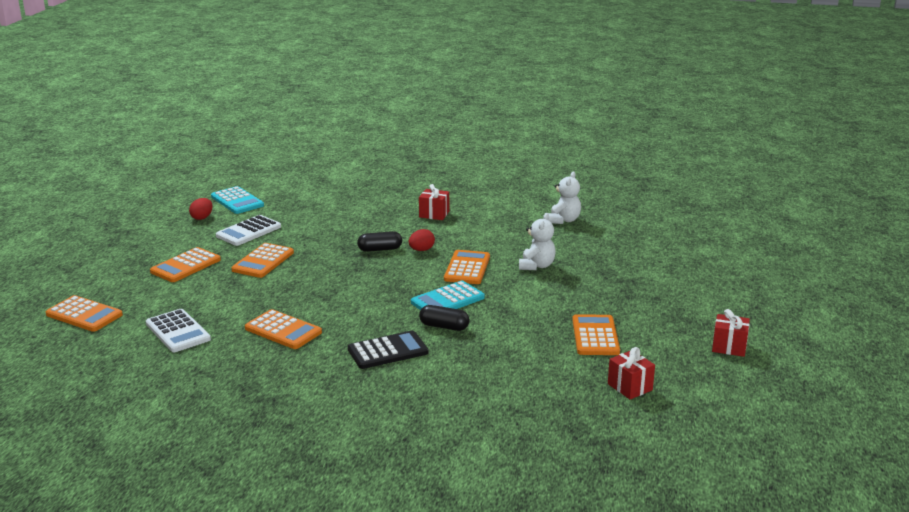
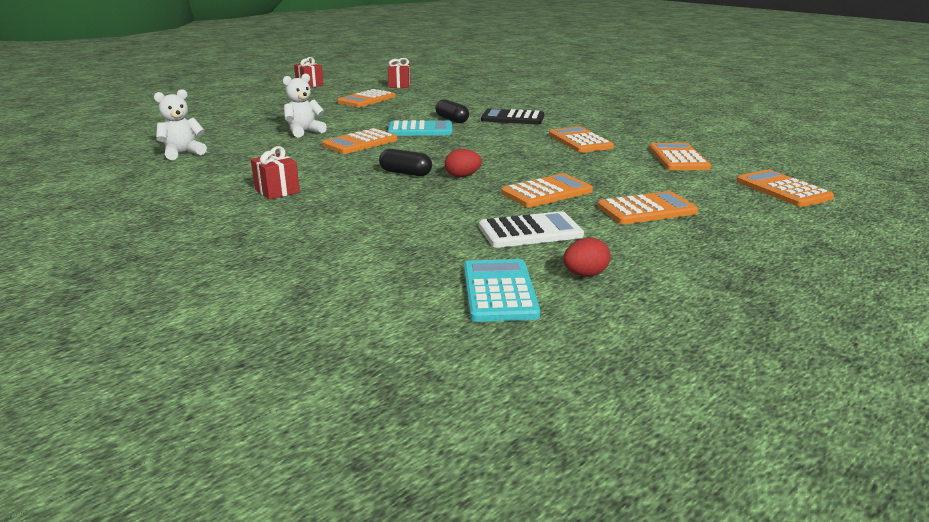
camera: 145 degrees left, 0 degrees up
white calculator [146,309,211,352] -> orange calculator [649,143,711,170]
red egg [409,229,435,251] -> red egg moved to [445,149,482,177]

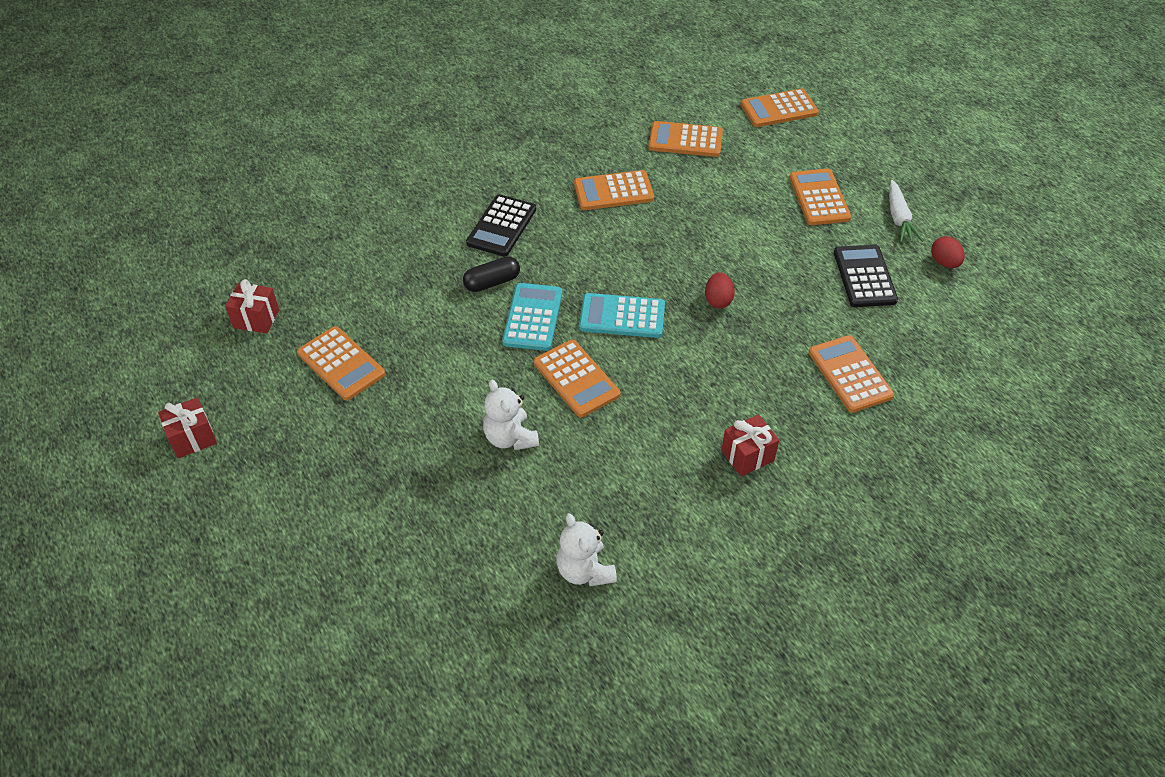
camera: 80 degrees left, 25 degrees up
black capsule [379,149,432,176] -> none
turquoise calculator [464,259,540,322] -> turquoise calculator moved to [579,293,665,338]
white calculator [479,211,584,248] -> black calculator [834,245,898,307]
orange calculator [501,174,593,208] -> orange calculator moved to [809,335,894,413]
none -> white carrot [889,180,923,242]

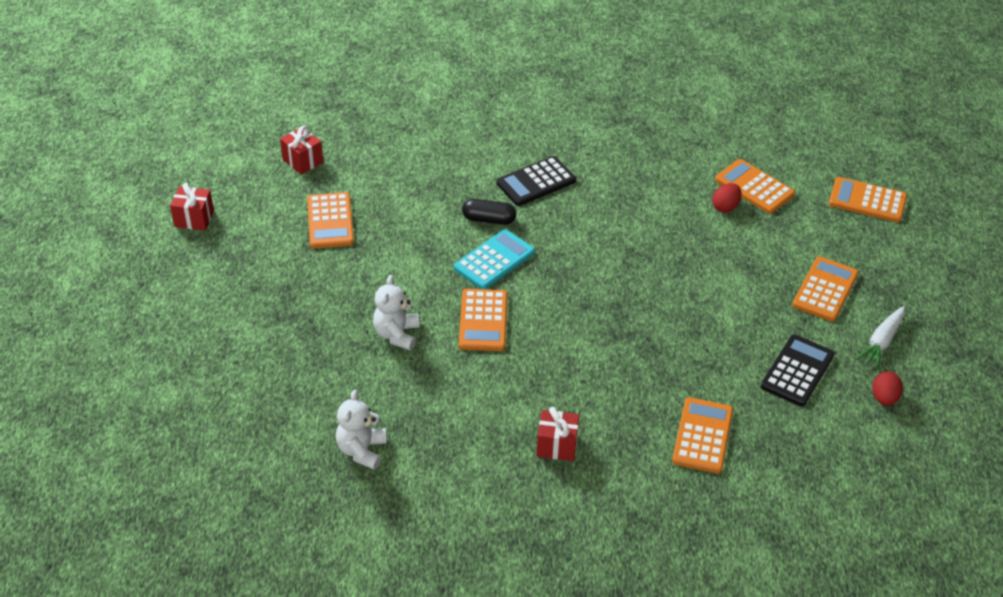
camera: 35 degrees right, 5 degrees down
orange calculator [574,170,654,210] -> none
turquoise calculator [579,293,665,338] -> none
red egg [705,272,735,309] -> red egg moved to [712,183,742,213]

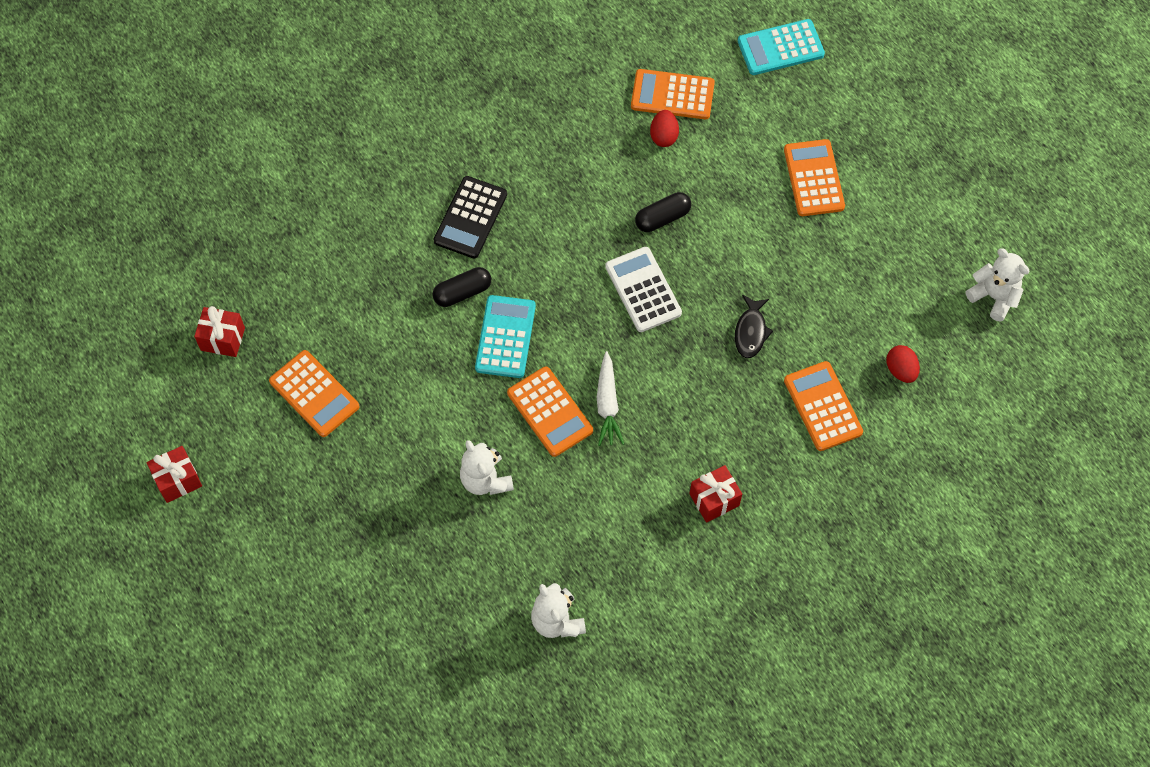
camera: 35 degrees left, 20 degrees up
black calculator [761,335,835,406] -> none
orange calculator [829,177,907,222] -> turquoise calculator [738,19,825,75]
white carrot [856,306,905,370] -> white carrot moved to [597,351,624,446]
red egg [872,371,903,406] -> red egg moved to [886,345,920,383]
none -> white calculator [605,247,682,332]
none -> black capsule [635,192,691,232]
none -> black fish [735,295,773,358]
none -> white teddy bear [966,248,1030,322]

